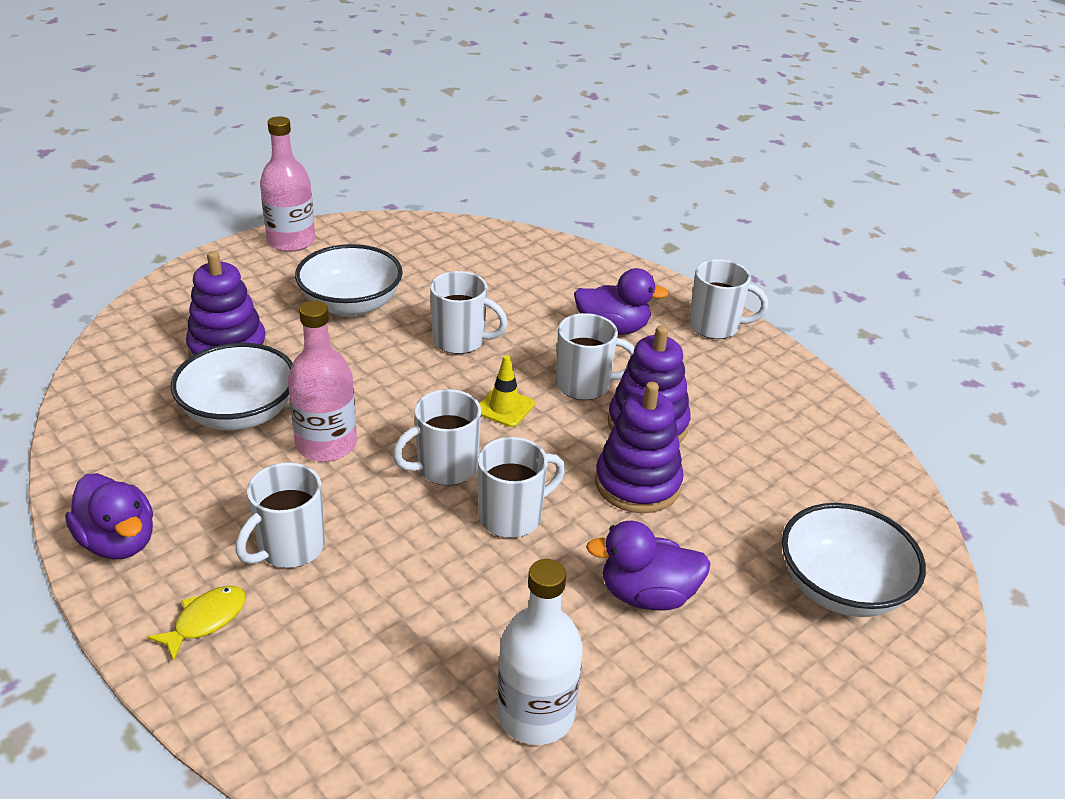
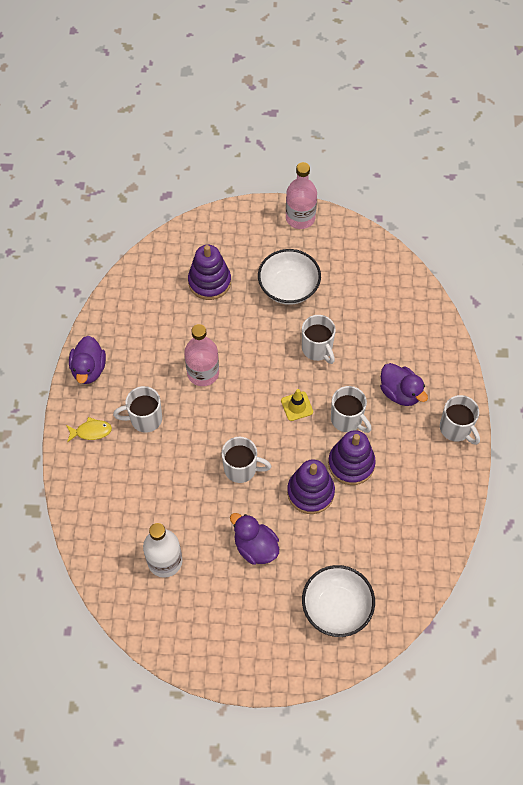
camera: 45 degrees right, 25 degrees up
white bowl [171,343,293,430] -> none
white mug [393,389,481,486] -> none

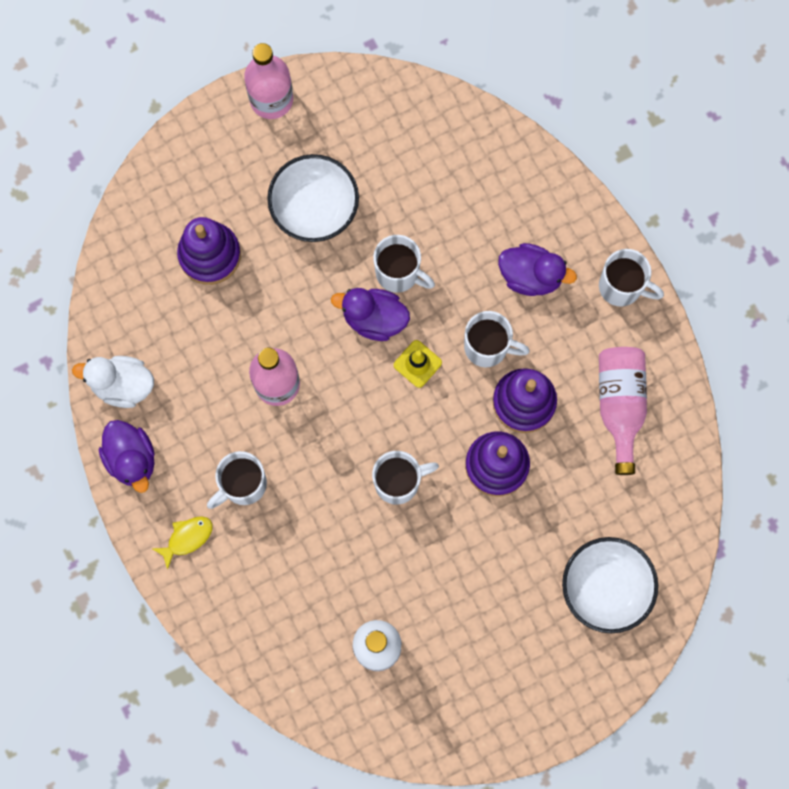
camera: 30 degrees left, 15 degrees up
purple duck [230,513,279,565] -> purple duck moved to [331,288,410,341]
none -> white duck [72,356,154,408]
none -> pink bottle [599,347,647,475]

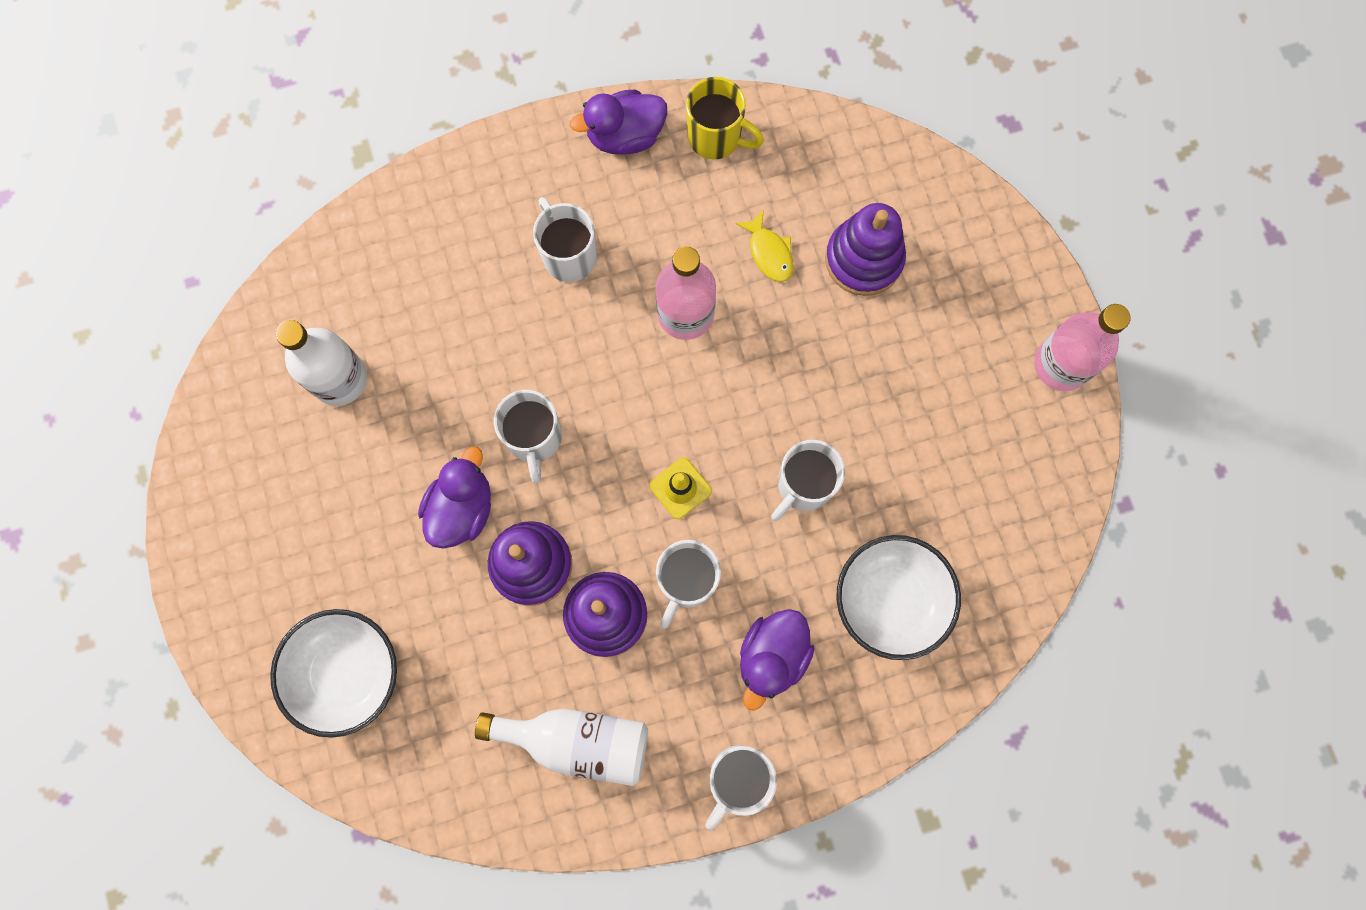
camera: 100 degrees right, 0 degrees up
white duck [72,356,154,408] -> yellow mug [686,77,764,159]
yellow fish [153,516,213,570] -> yellow fish moved to [735,210,793,282]
white bowl [267,154,359,242] -> white bowl moved to [836,535,961,660]
purple duck [331,288,410,341] -> purple duck moved to [418,447,491,549]
pink bottle [599,347,647,475] -> white bottle [475,709,648,786]

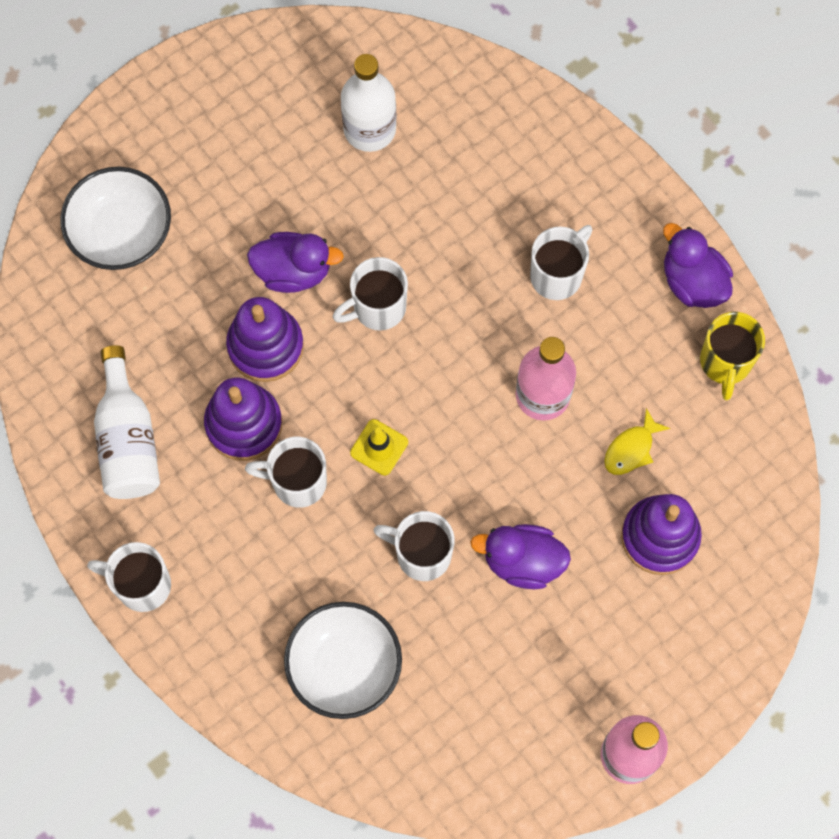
camera: 70 degrees right, 5 degrees down
purple duck [740,609,815,711] -> purple duck moved to [470,524,571,589]

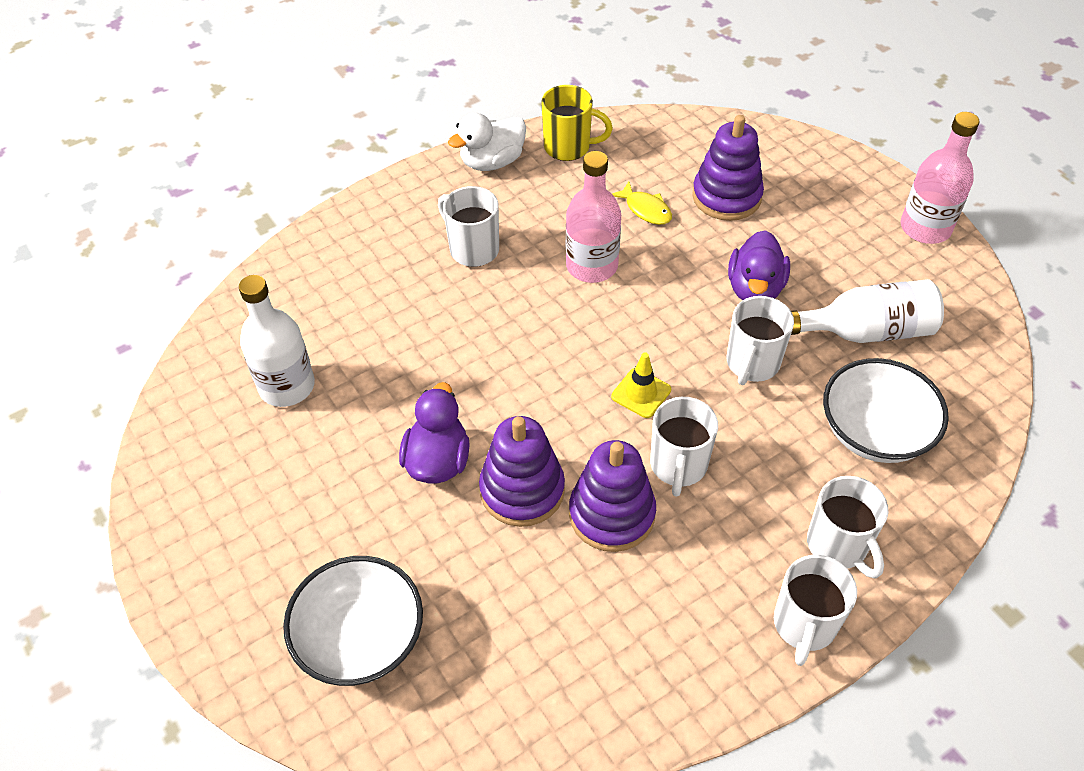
camera: 85 degrees left, 20 degrees down
white bottle [94,345,160,499] -> white bottle moved to [791,279,944,343]
white mug [333,257,408,331] -> white mug moved to [807,476,888,579]
purple duck [663,223,733,308] -> white duck [448,113,526,171]

